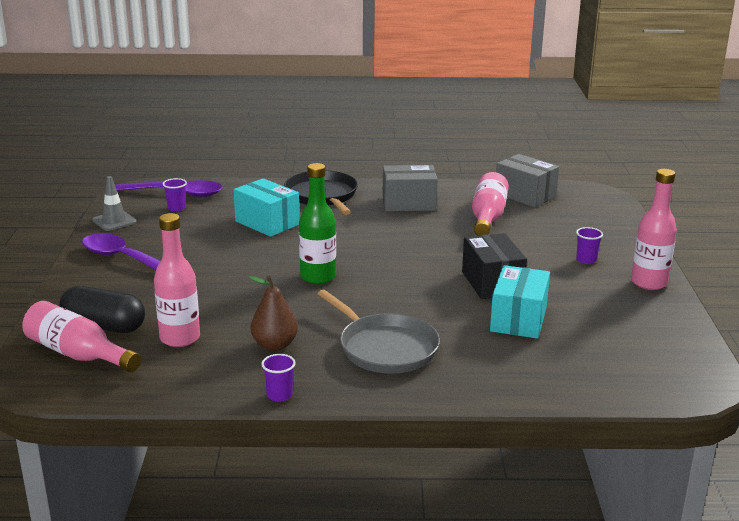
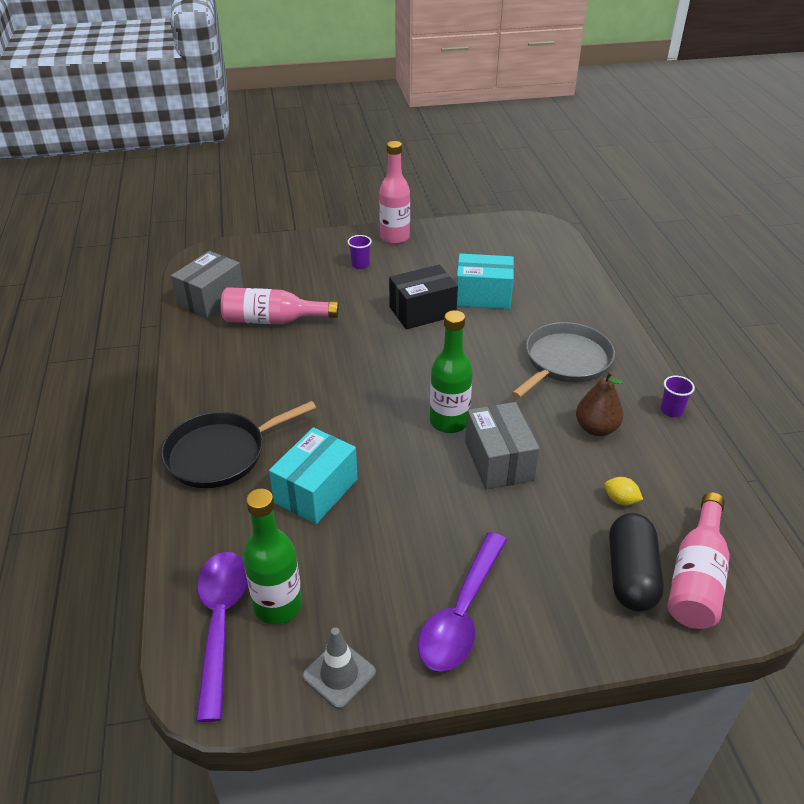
camera: 100 degrees left, 15 degrees up
pink bottle [154,213,200,347] -> yellow lemon [605,477,643,505]
purple cup [163,178,187,211] -> green bottle [243,489,302,624]
grey box [382,165,438,211] -> grey box moved to [465,402,540,490]

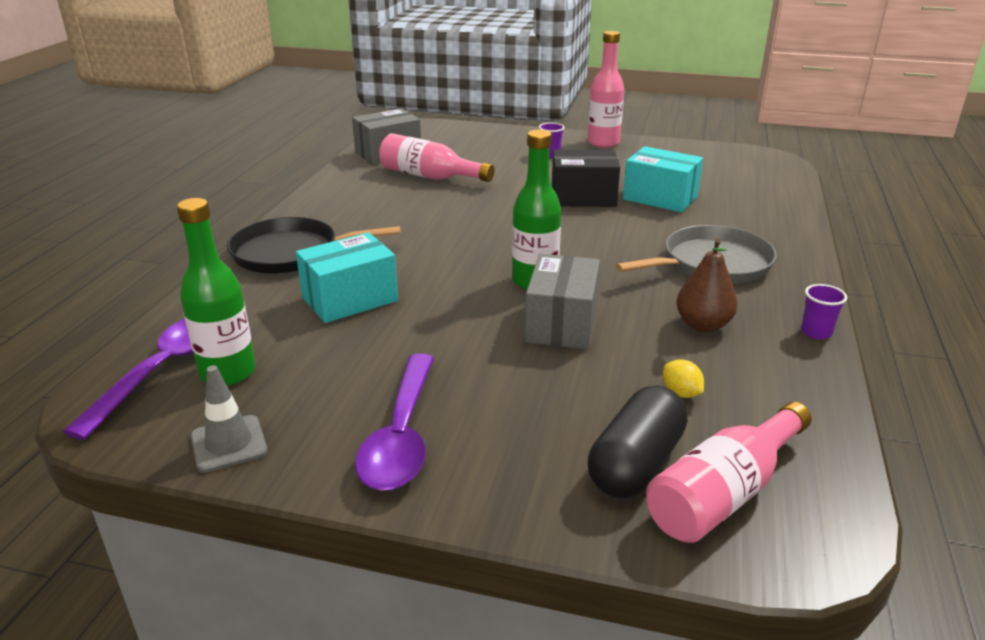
camera: 25 degrees right, 10 degrees down
purple spoon [418,532,507,672] -> purple spoon turned 45 degrees counterclockwise [355,354,434,491]

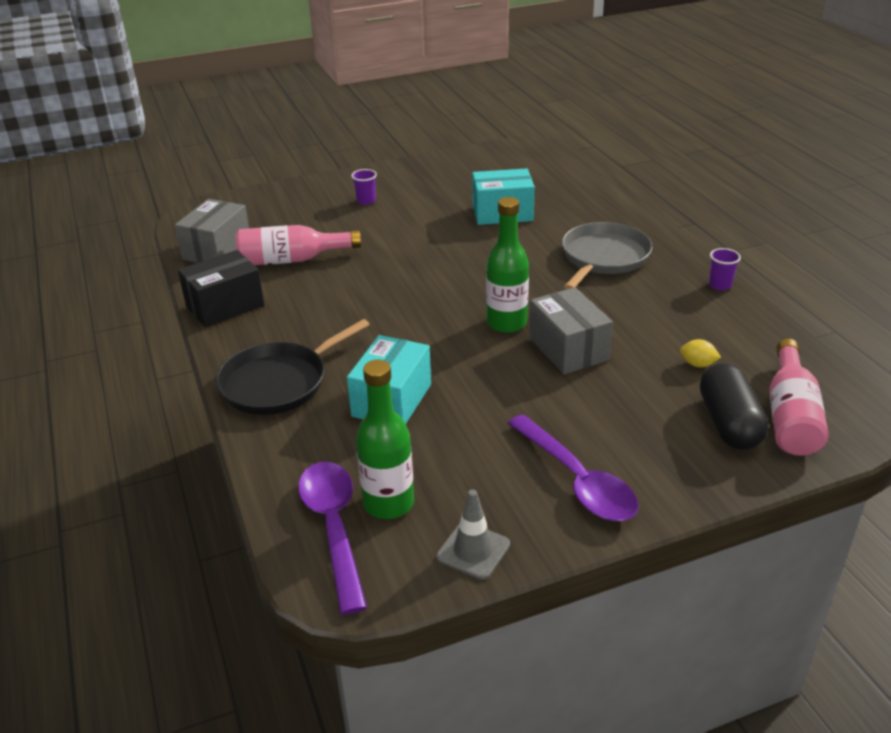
camera: 35 degrees left, 5 degrees up
black box [552,150,620,207] -> black box moved to [178,250,264,327]
pink bottle [588,31,624,148] -> none
brown pear [676,238,738,332] -> none

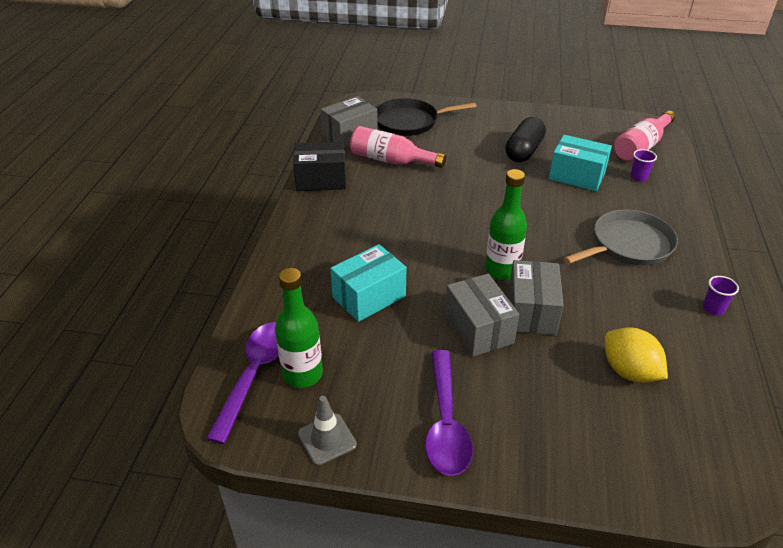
camera: 30 degrees right, 5 degrees up
black pan [216,319,370,415] -> black pan moved to [376,98,477,136]
purple cup [351,169,377,205] -> purple cup moved to [630,149,657,182]
yellow lemon [680,339,721,367] -> yellow lemon [605,327,668,383], size x1.96
black capsule [700,363,768,450] -> black capsule moved to [505,117,546,162]
pink bottle [769,339,829,456] -> pink bottle moved to [614,110,675,162]
none -> grey box [445,274,519,357]

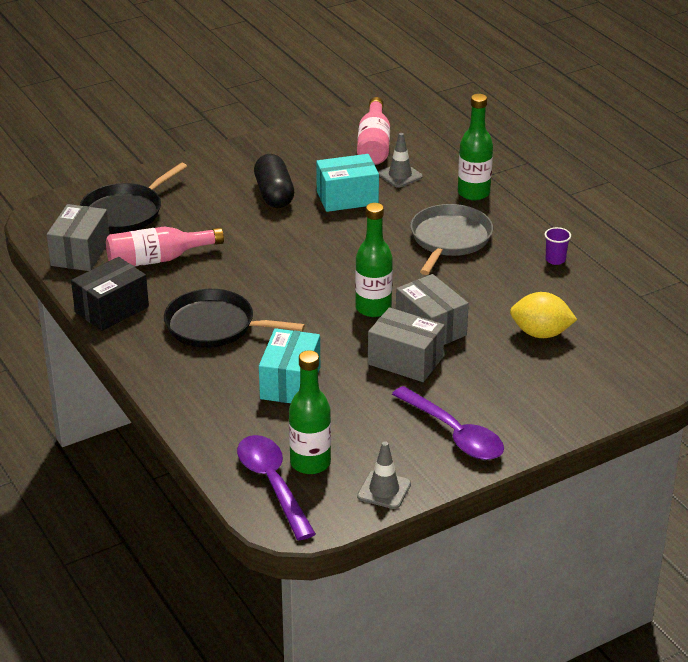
camera: 40 degrees left, 5 degrees down
purple cup [630,149,657,182] -> grey traffic cone [378,133,423,188]
none -> black pan [164,289,305,348]
none -> green bottle [458,94,493,200]

